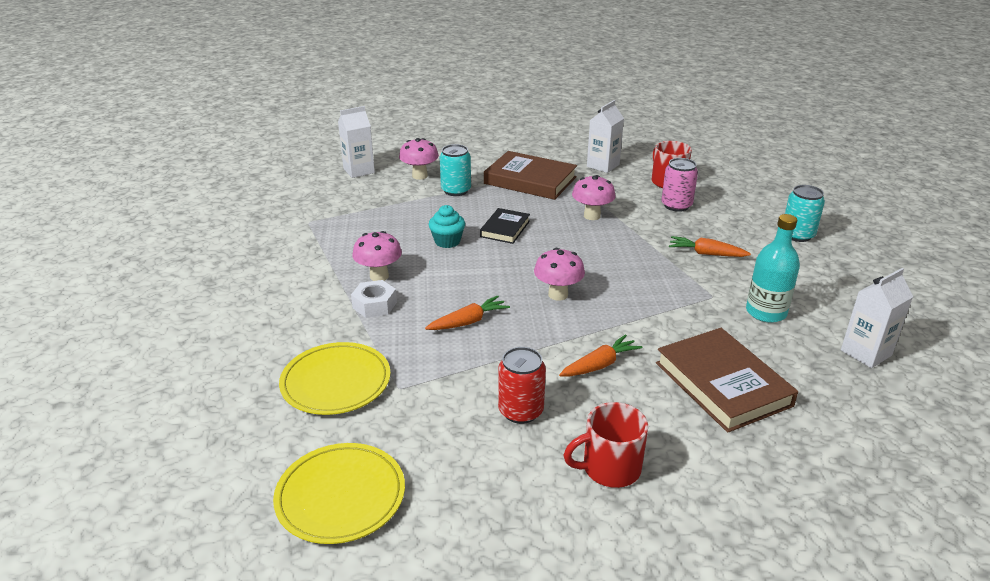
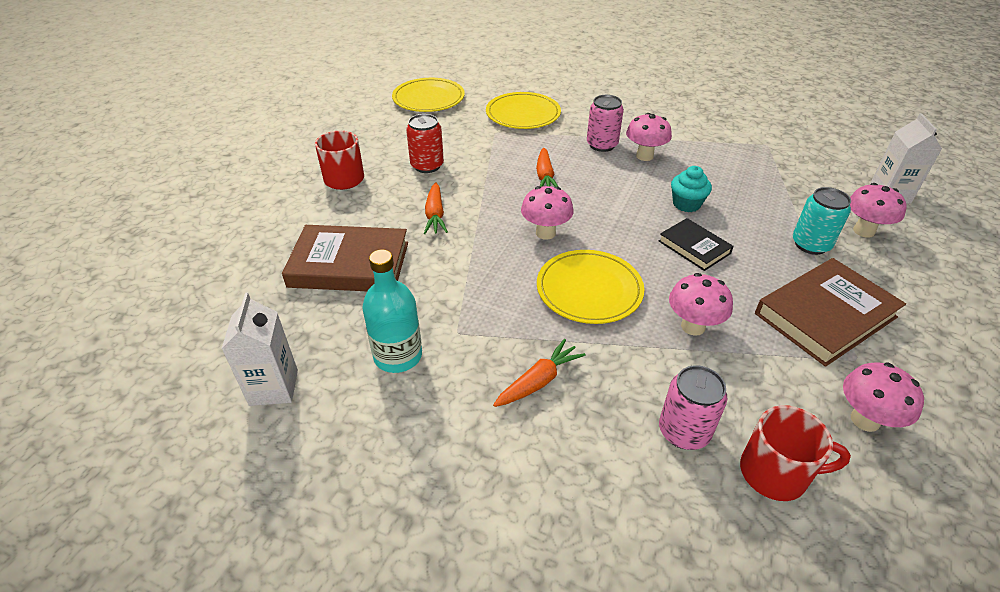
camera: 120 degrees right, 10 degrees up
white nut [351,280,397,318] -> pink can [587,95,624,152]
white carton [587,100,624,173] -> pink mushroom [843,363,924,432]
turquoise can [785,185,825,242] -> none
none -> yellow plate [537,250,644,324]

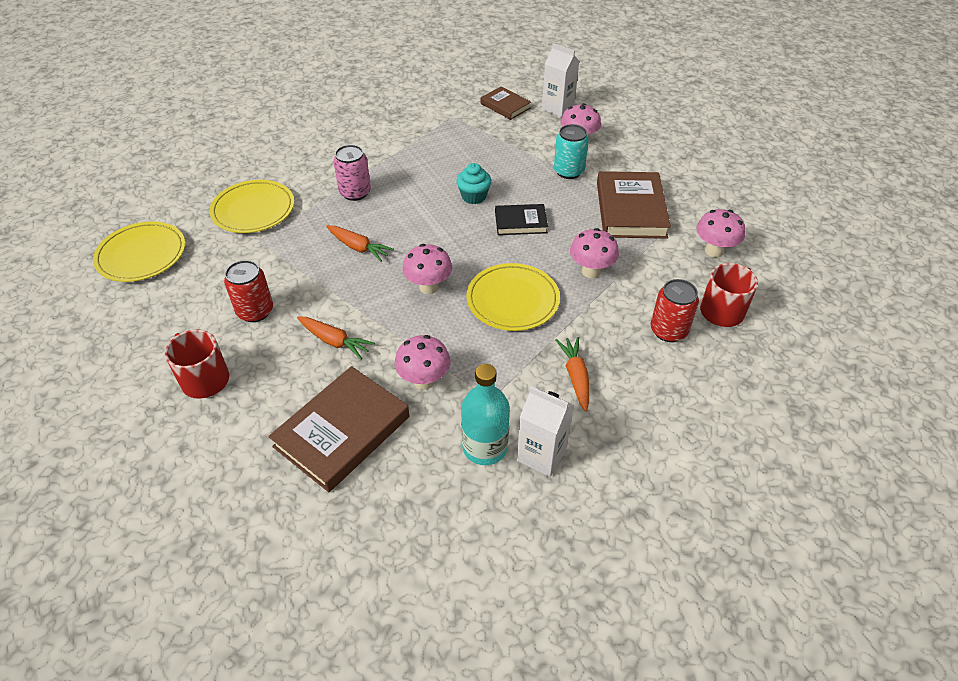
camera: 55 degrees left, 5 degrees up
white carton [222,293,298,406] -> white carton moved to [517,386,574,477]
pink mushroom [626,113,672,161] -> pink mushroom moved to [394,335,451,390]
pink can [659,365,727,450] -> red can [651,279,699,342]
none -> brown book [481,86,531,120]

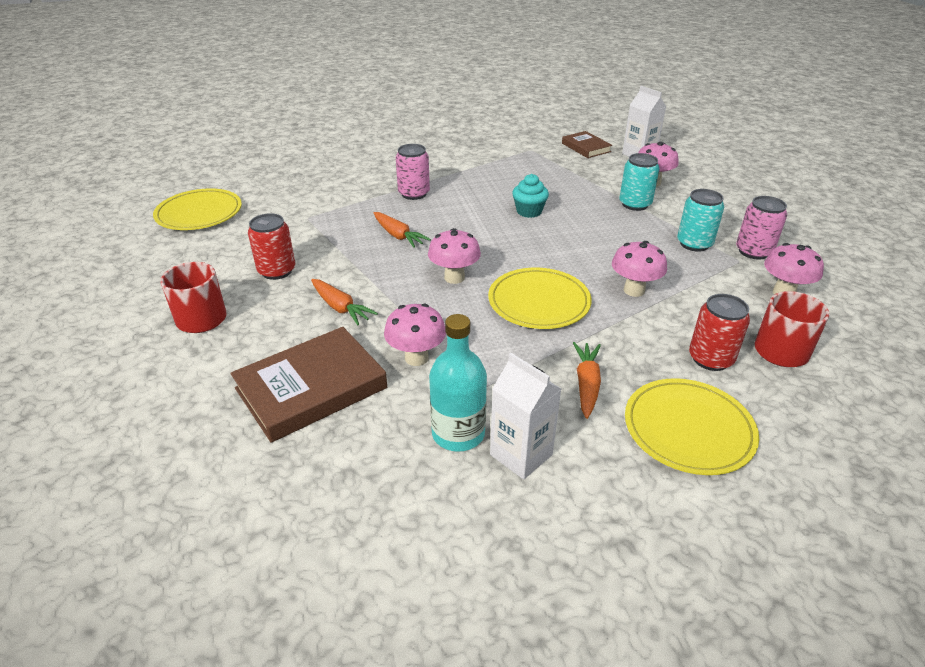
camera: 15 degrees right, 10 degrees down
yellow plate [210,180,294,233] -> yellow plate moved to [625,378,759,475]
black book [495,204,548,235] -> none
brown book [597,171,671,239] -> turquoise can [677,189,724,252]
none -> pink can [736,196,787,260]

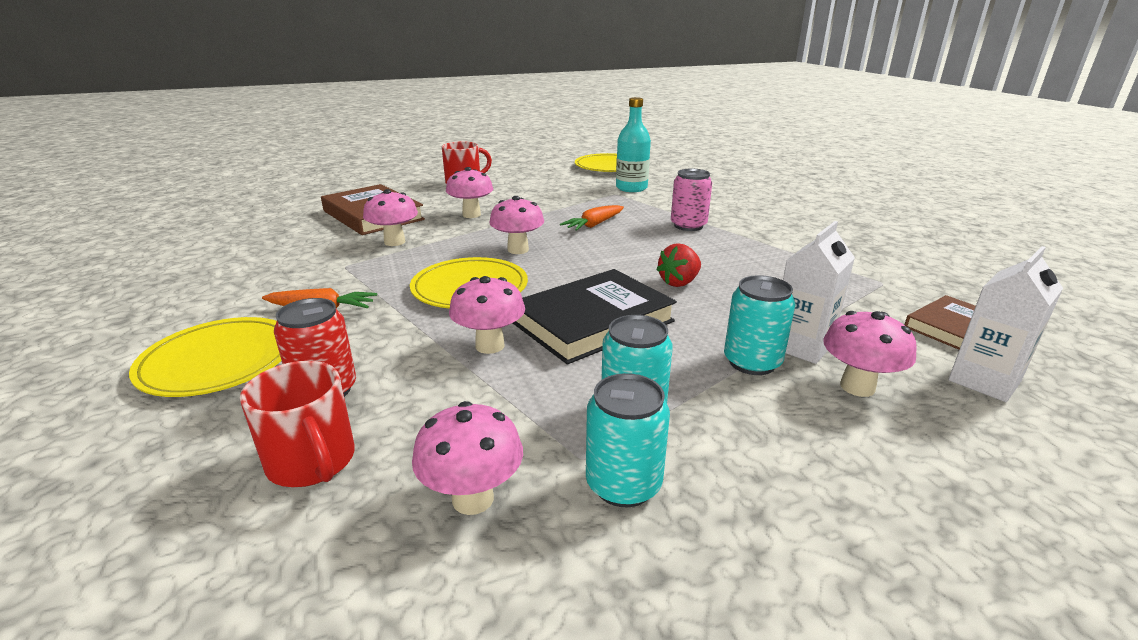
camera: 85 degrees right, 10 degrees down
red can [248,213,295,280] -> none
orange carrot [311,279,378,325] -> pink mushroom [446,167,493,218]
turquoise bottle [429,314,487,452] -> turquoise bottle moved to [616,97,651,192]
white carton [490,353,561,480] -> white carton moved to [783,221,855,364]
turquoise cupcake [512,174,549,218] -> red strawberry [656,243,701,287]
pink can [736,196,787,260] -> turquoise can [586,373,670,507]
none -> black book [513,269,677,365]

